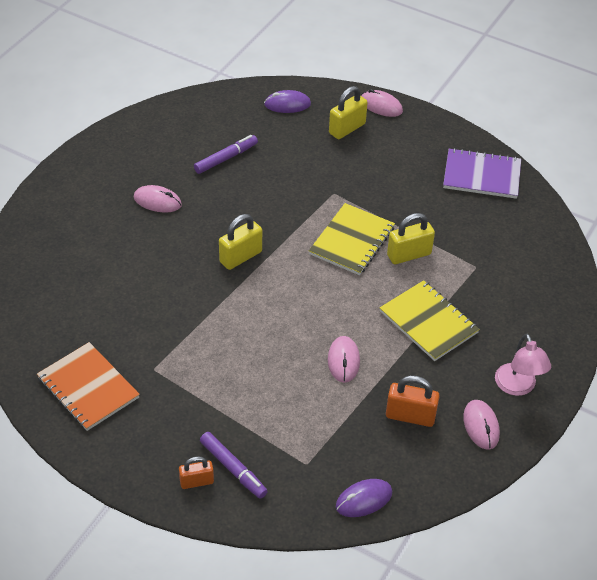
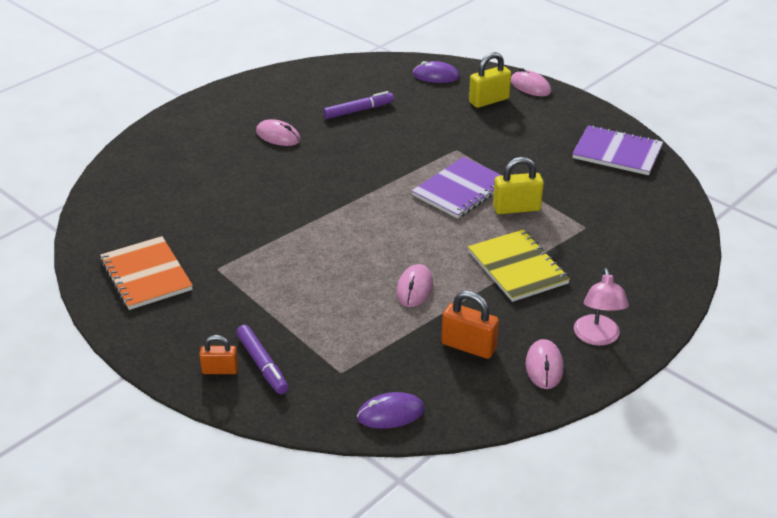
camera: 15 degrees right, 10 degrees down
yellow padlock [219,214,262,270] -> none
yellow notebook [309,203,395,275] -> purple notebook [412,157,503,218]

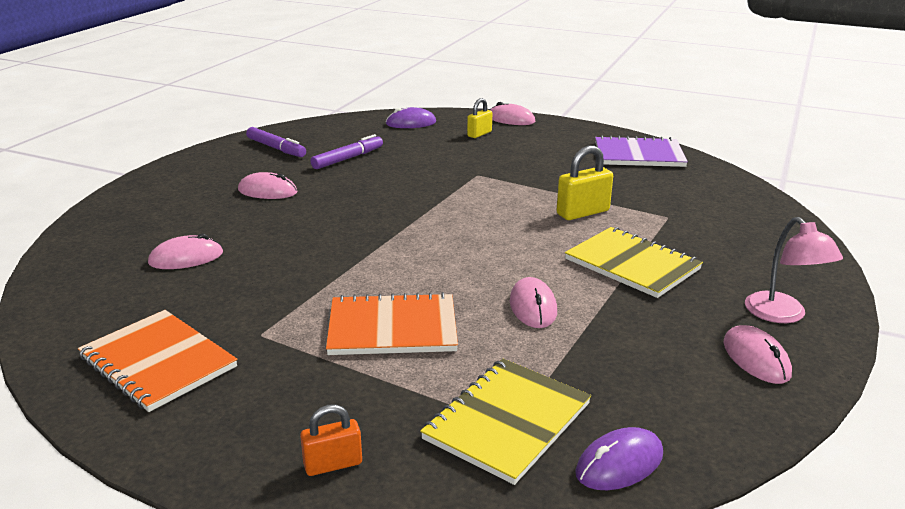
camera: 20 degrees left, 10 degrees down
purple marker [236,325,288,394] -> purple marker moved to [246,127,306,157]
purple notebook [412,157,503,218] -> none
orange padlock [441,291,499,359] -> none
yellow padlock [469,52,511,108] -> yellow padlock [467,98,492,138], size x0.64
none -> pink mouse [148,234,223,269]
none -> orange notebook [326,292,458,355]
none -> yellow notebook [420,359,591,485]

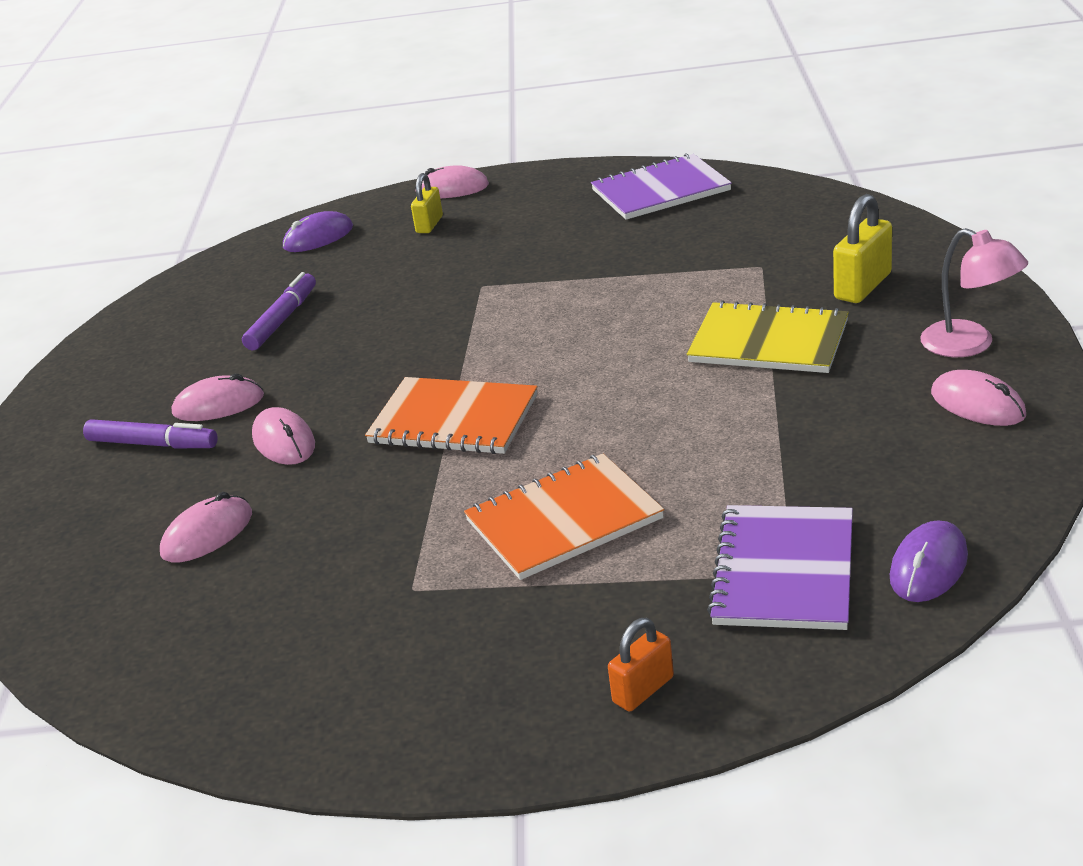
camera: 20 degrees left, 5 degrees up
orange notebook [78,310,237,412] -> orange notebook moved to [365,377,538,454]
purple marker [246,127,306,157] -> purple marker moved to [83,419,218,449]
yellow notebook [420,359,591,485] -> purple notebook [707,505,853,630]
pink mouse [510,277,557,328] -> pink mouse moved to [252,407,315,465]
yellow padlock [556,145,613,220] -> yellow padlock moved to [833,194,892,303]

